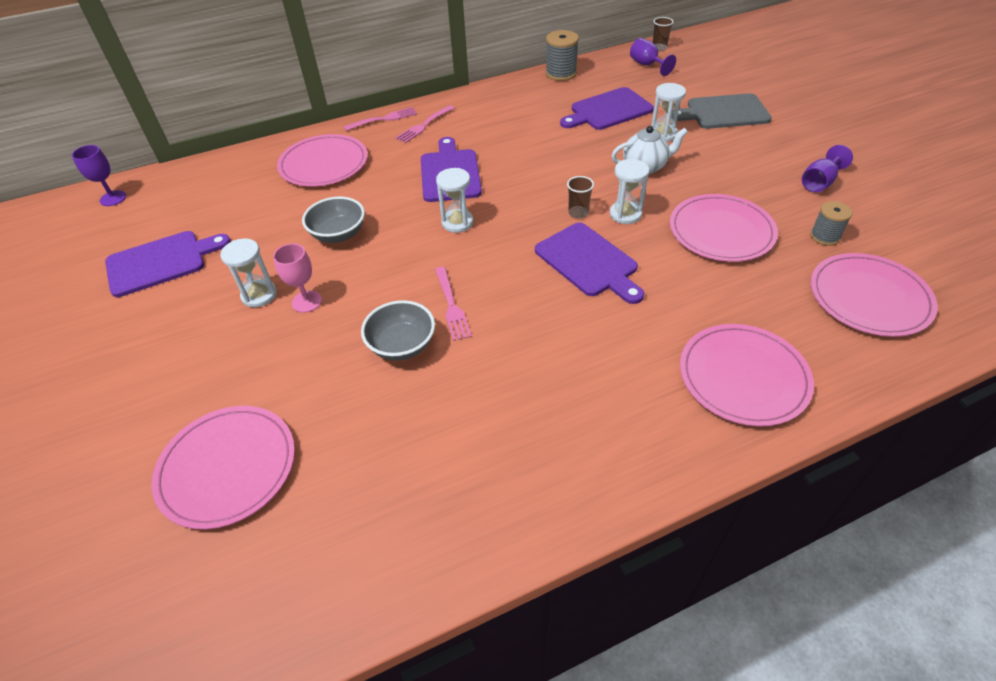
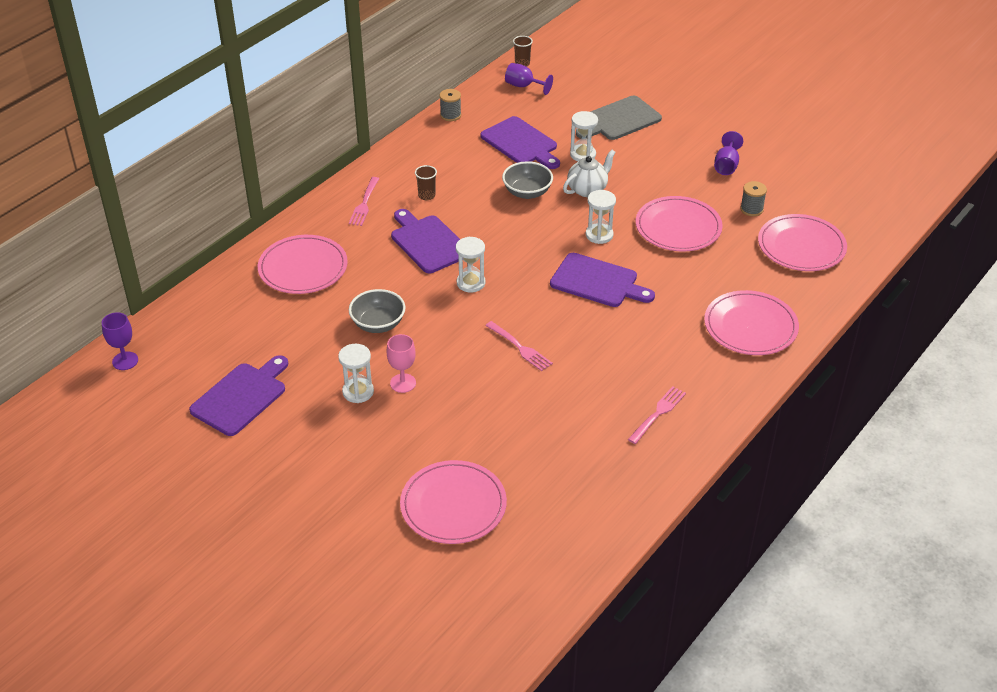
camera: 30 degrees left, 5 degrees down
pink fork [344,107,417,131] -> pink fork moved to [628,386,686,444]
grey bowl [361,300,435,361] -> grey bowl moved to [502,161,553,199]
grey spool [545,30,579,81] -> grey spool [440,89,461,121], size x0.66
purple cutting board [560,87,654,130] -> purple cutting board turned 75 degrees counterclockwise [480,116,560,169]
brown cup [567,176,594,219] -> brown cup moved to [415,165,437,200]

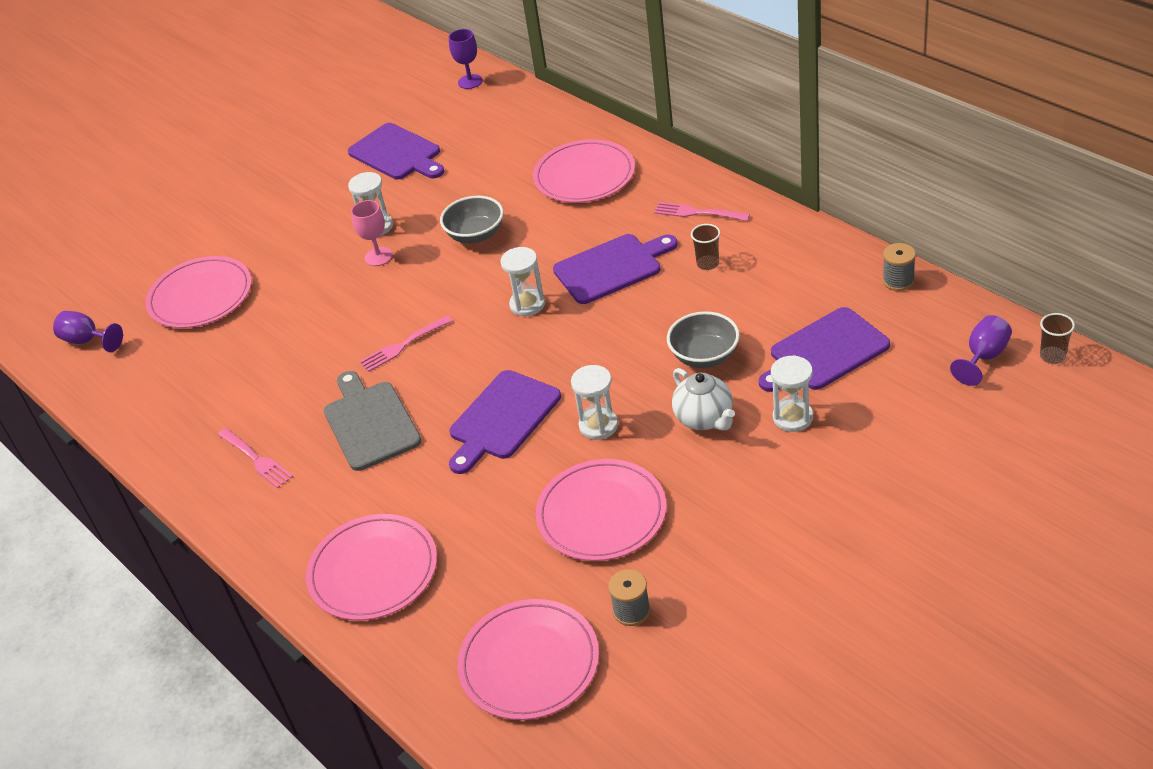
camera: 105 degrees right, 0 degrees up
grey cutting board [576,96,662,140] -> grey cutting board moved to [324,371,421,471]
purple goblet [714,131,743,175] -> purple goblet moved to [53,311,123,352]

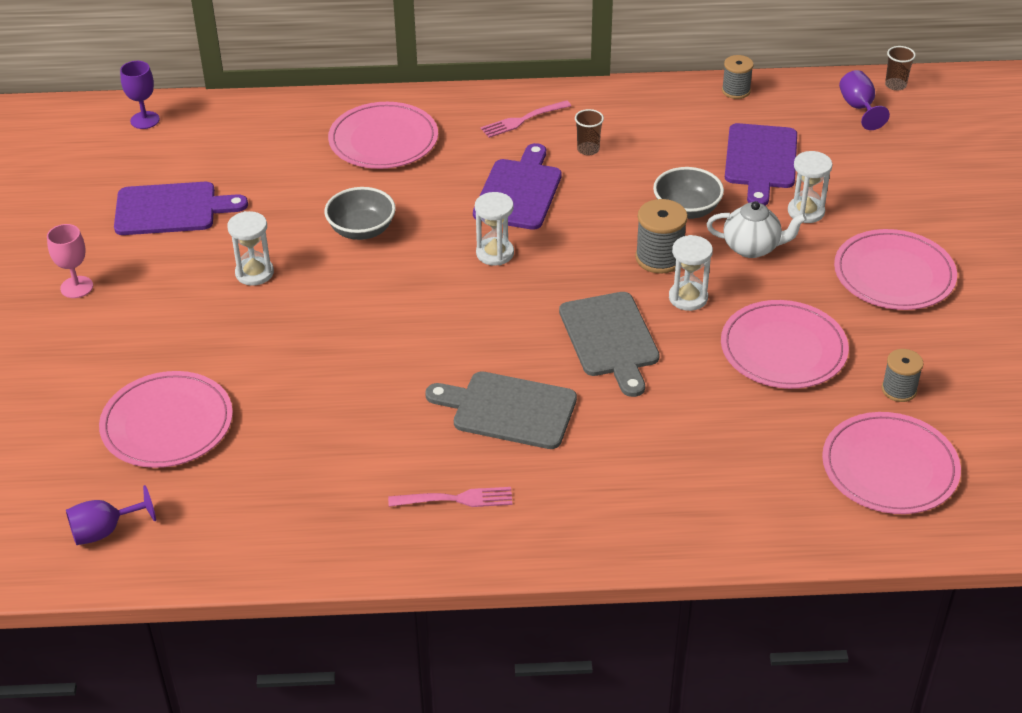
camera: 55 degrees left, 0 degrees up
pink plate [306,514,437,620] -> pink plate moved to [834,229,957,310]
pink goblet [351,200,393,266] -> pink goblet moved to [47,224,93,298]
pink fork [359,315,453,372] -> none
purple cutting board [449,370,561,474] -> grey cutting board [559,292,660,397]
none -> grey spool [635,199,688,274]

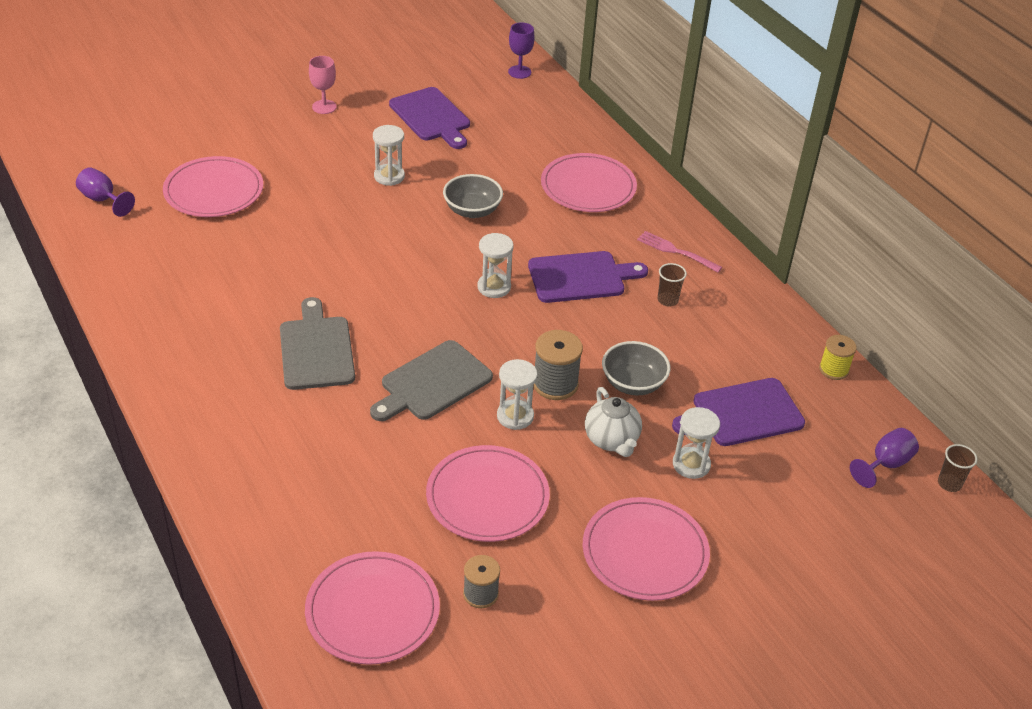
camera: 60 degrees right, 0 degrees up
pink fork [388,487,512,507] -> none
grey spool [722,55,753,99] -> yellow spool [819,335,857,380]

